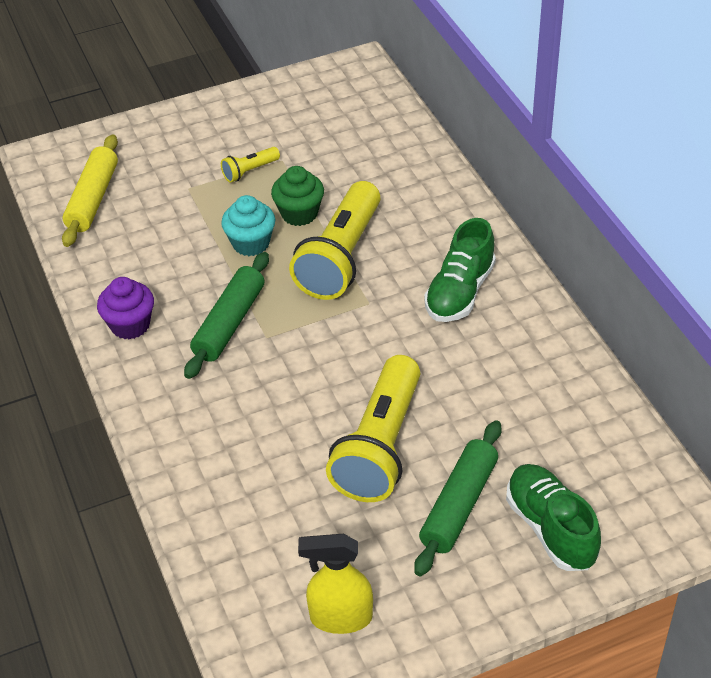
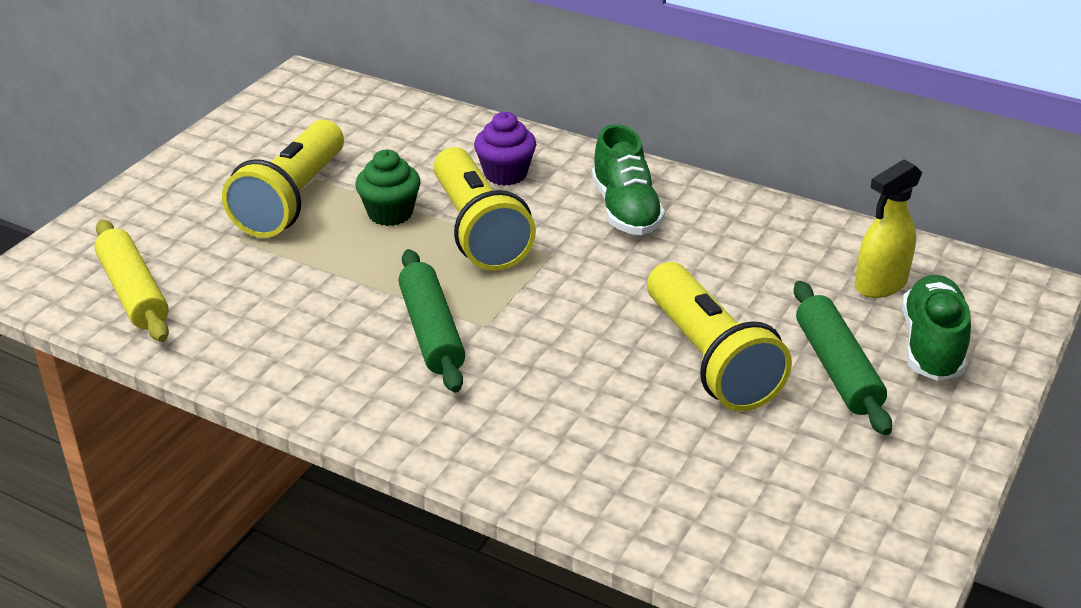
camera: 40 degrees left, 10 degrees down
purple cupcake [97,277,154,340] -> purple cupcake moved to [474,112,536,186]
yellow flashlight [221,147,280,183] -> yellow flashlight [222,120,344,238], size x2.27
turquoise cupcake [221,195,275,256] -> none
yellow spray bottle [298,534,373,634] -> yellow spray bottle moved to [855,159,922,298]
green shoe [506,464,601,571] -> green shoe turned 75 degrees clockwise [902,275,971,381]

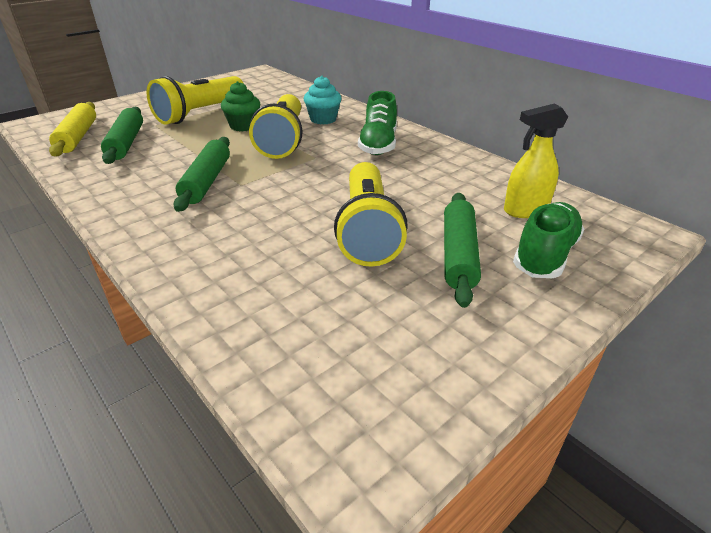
camera: 20 degrees right, 0 degrees up
purple cupcake [474,112,536,186] -> turquoise cupcake [304,76,342,124]
none -> green rolling pin [101,107,143,164]

